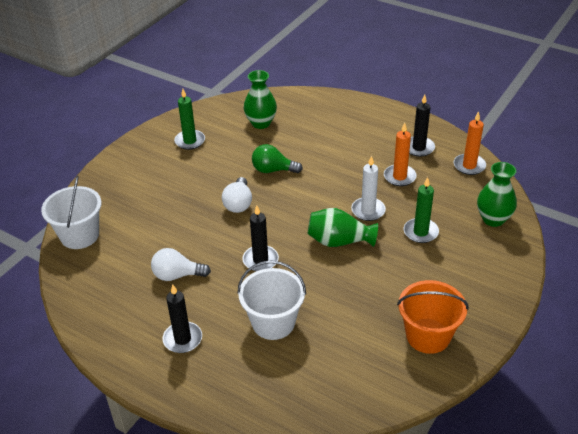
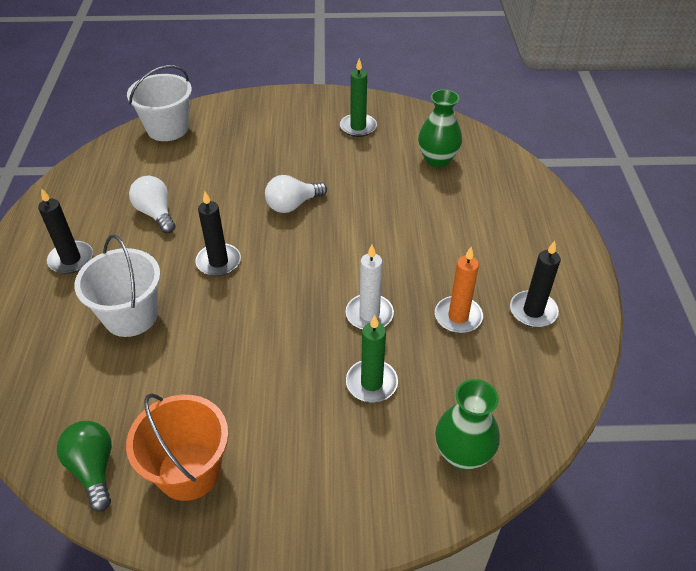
camera: 55 degrees right, 5 degrees up
green light bulb [252,144,303,173] -> green light bulb moved to [57,421,112,512]
green vase [308,208,378,247] -> none
orange candle [453,111,486,175] -> none

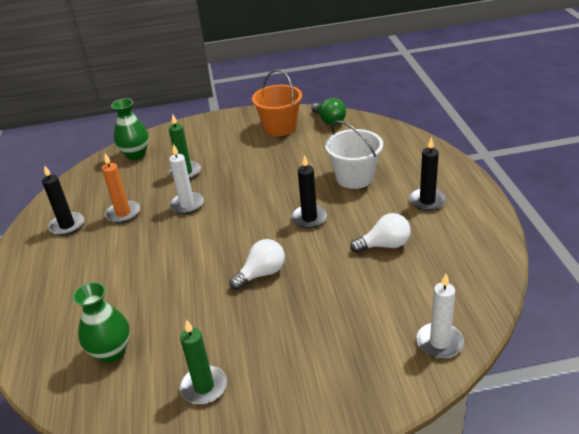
camera: 175 degrees right, 10 degrees down
white bucket [127,65,192,141] -> white candle [416,274,464,358]
white light bulb [129,176,176,233] -> white light bulb turned 60 degrees counterclockwise [350,213,411,253]

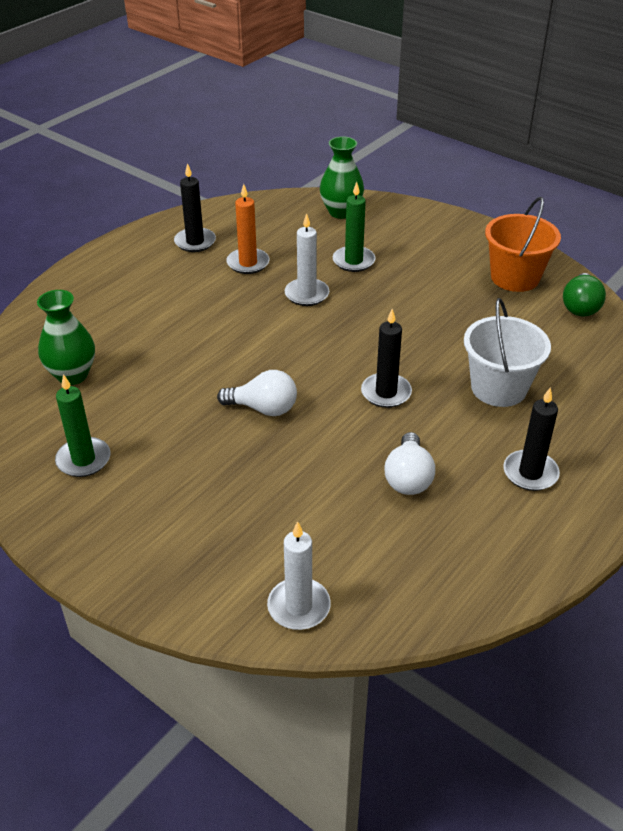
camera: 45 degrees right, 5 degrees up
white light bulb [350,213,411,253] -> white light bulb turned 60 degrees clockwise [385,432,435,495]

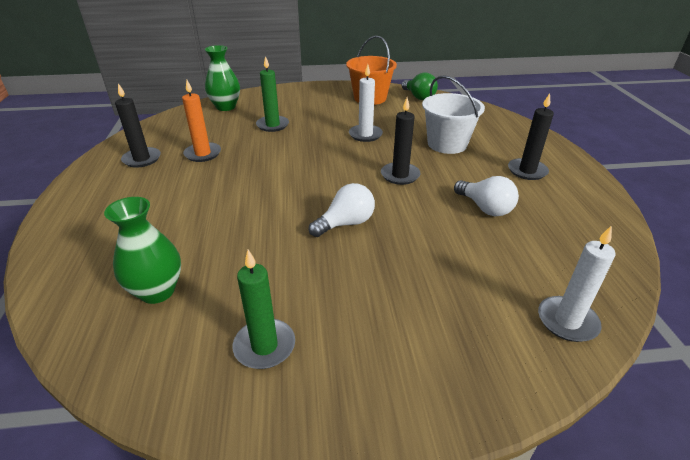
camera: 45 degrees left, 5 degrees down
white candle [284,213,329,306] -> white candle moved to [349,64,383,142]

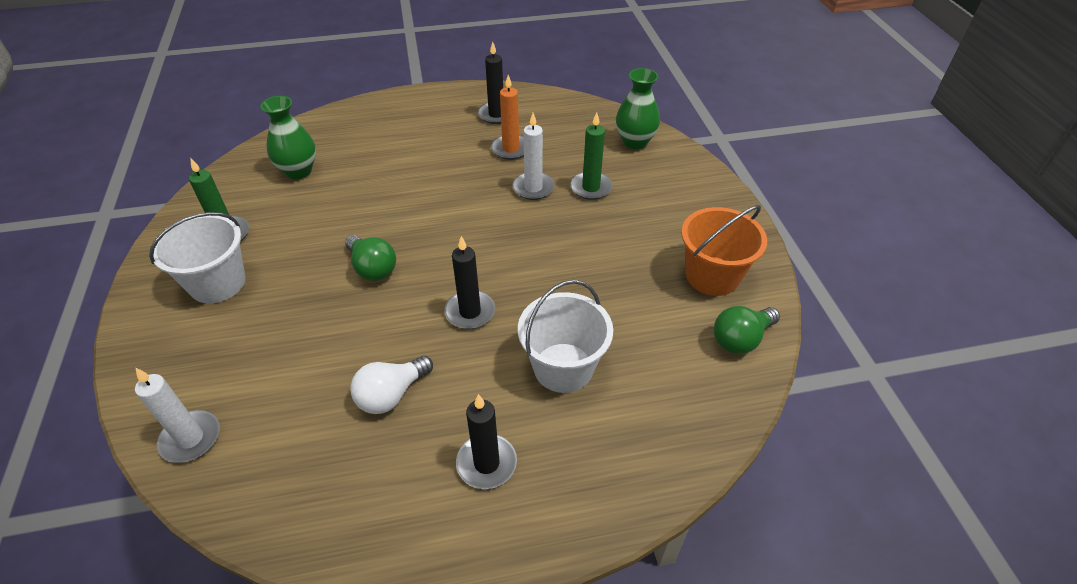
camera: 85 degrees right, 10 degrees up
white light bulb [309,183,375,237] -> green light bulb [345,235,396,281]
white candle [349,64,383,142] -> white candle moved to [512,113,555,200]
none -> white bucket [149,212,246,303]

